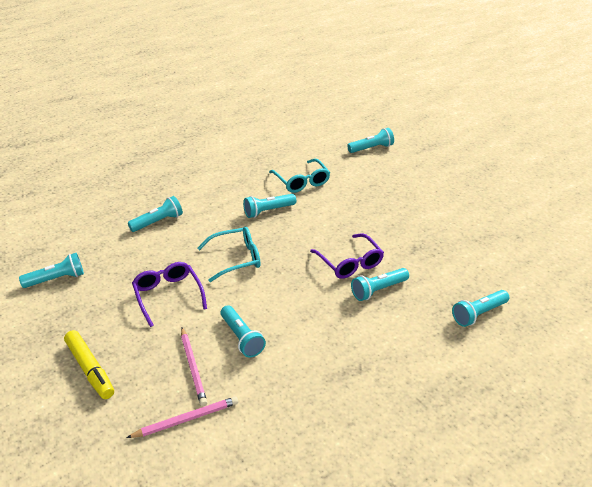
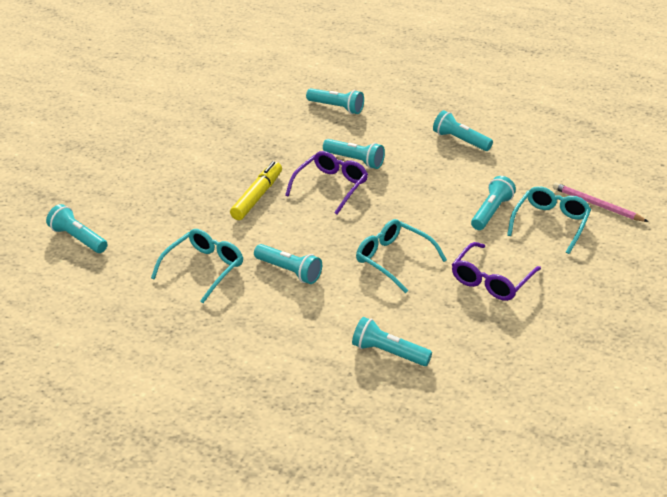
camera: 120 degrees left, 0 degrees up
turquoise flashlight [19,253,84,288] -> turquoise flashlight moved to [433,110,493,151]
yellow marker [64,330,114,399] -> yellow marker moved to [230,161,282,220]
pink pencil [181,327,207,406] -> turquoise glasses [507,186,591,254]

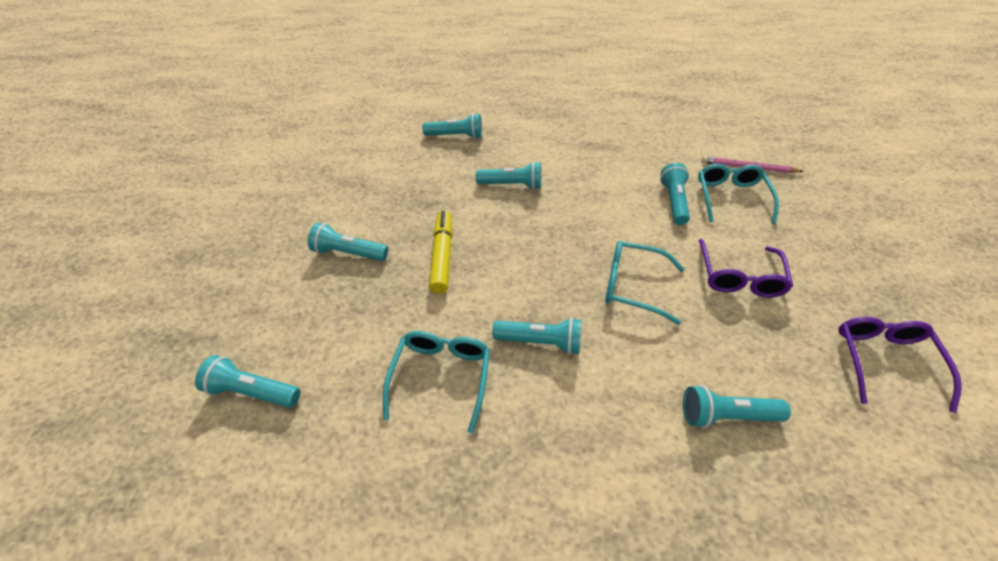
camera: 25 degrees left, 10 degrees up
purple glasses [285,151,368,214] -> purple glasses moved to [838,317,962,413]
turquoise flashlight [433,110,493,151] -> turquoise flashlight moved to [308,223,388,261]

